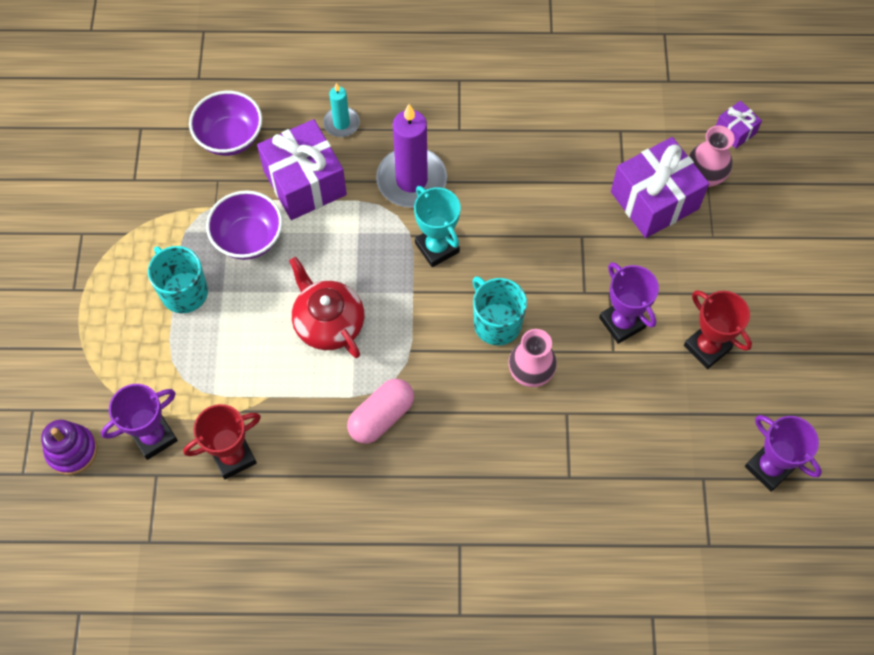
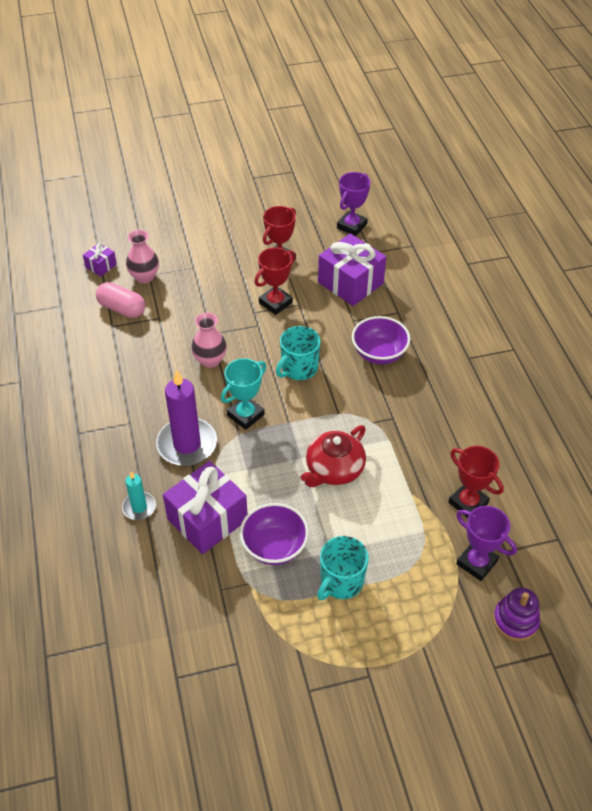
camera: 105 degrees left, 15 degrees down
purple bowl [189,91,262,156] -> purple bowl moved to [352,316,410,364]
pink capsule [347,379,414,444] -> pink capsule moved to [96,282,145,318]
pink vase [508,329,557,387] -> pink vase moved to [191,313,227,368]
purple trophy [599,262,659,344] -> red trophy [255,247,295,315]
purple gift [611,137,709,238] -> purple gift moved to [318,234,386,306]

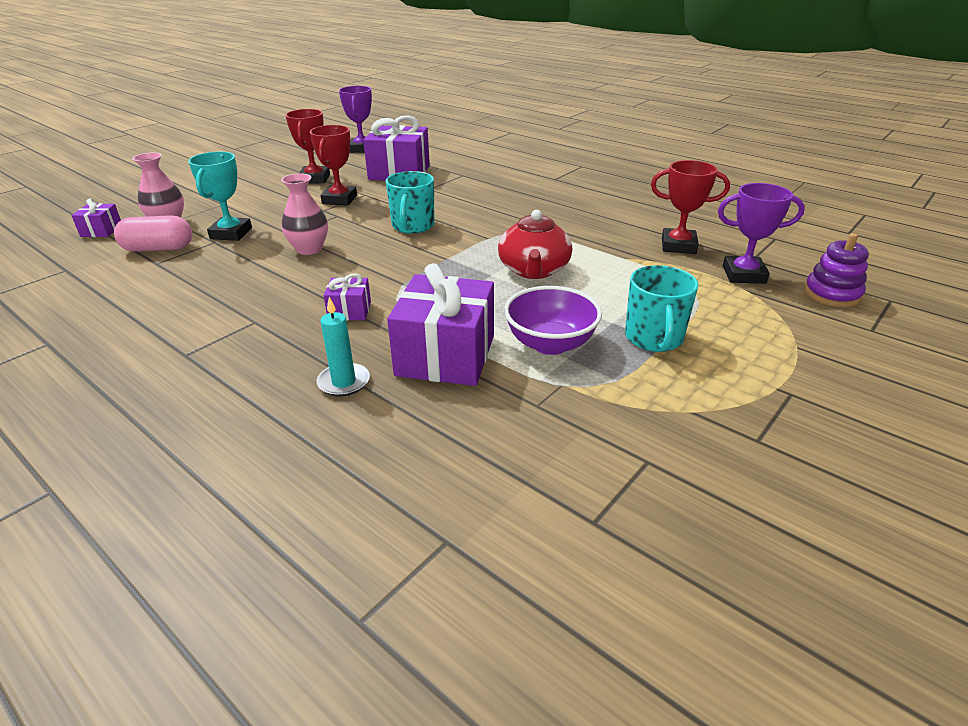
camera: 35 degrees left, 15 degrees down
purple candle [156,369,217,466] -> purple gift [323,273,371,320]
turquoise trophy [221,358,266,430] -> turquoise trophy moved to [188,151,252,241]
purple bowl [352,316,410,364] -> none

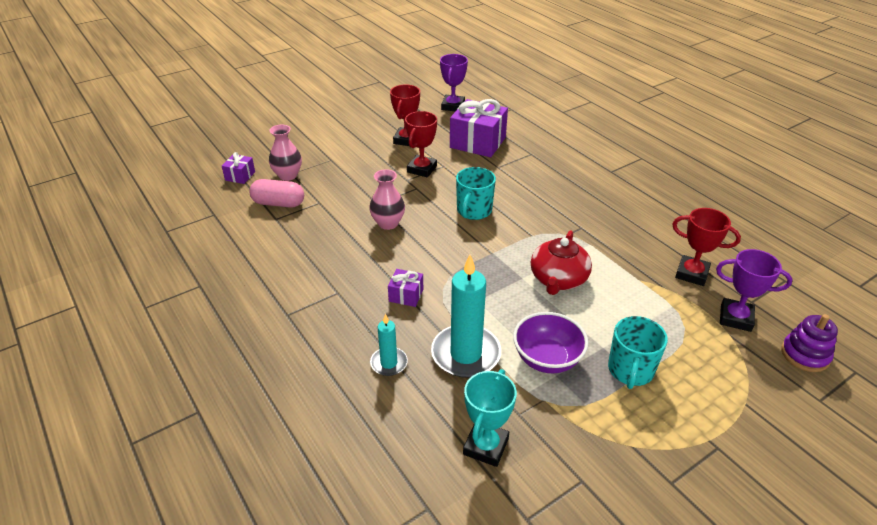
camera: 15 degrees right, 5 degrees up
turquoise trophy [188,151,252,241] -> turquoise trophy moved to [463,369,517,467]
purple gift [387,263,494,386] -> turquoise candle [431,255,501,378]

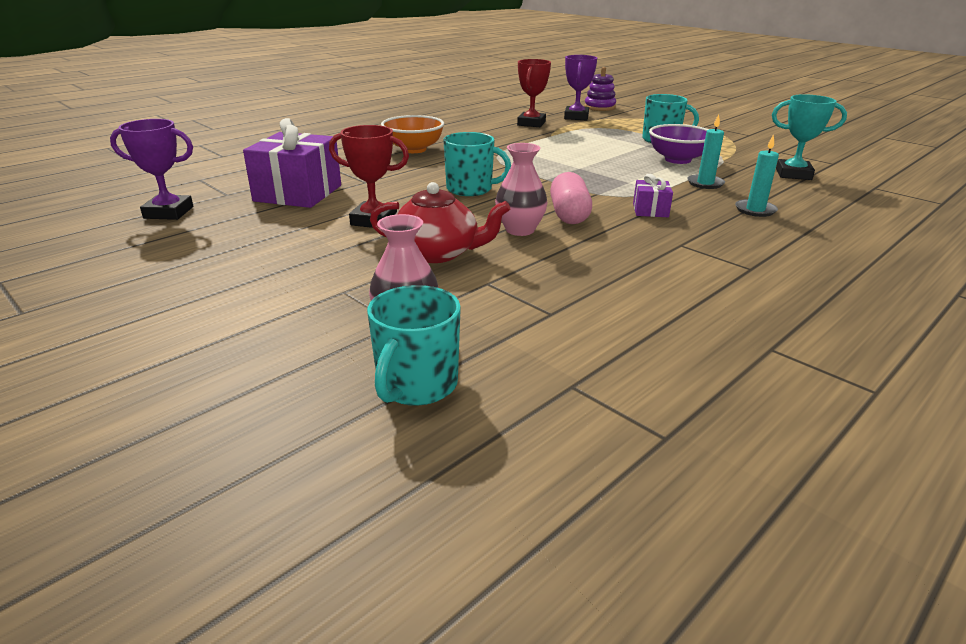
camera: 100 degrees left, 10 degrees down
purple gift [222,152,255,184] -> turquoise mug [367,285,461,406]
pink capsule [249,179,304,208] -> pink capsule moved to [550,172,592,224]
red trophy [390,84,420,146] -> none
turquoise candle [431,255,501,378] -> turquoise candle [687,114,725,189], size x0.53
red teapot [531,230,592,295] -> red teapot moved to [370,182,510,263]
none -> orange bowl [381,115,444,153]

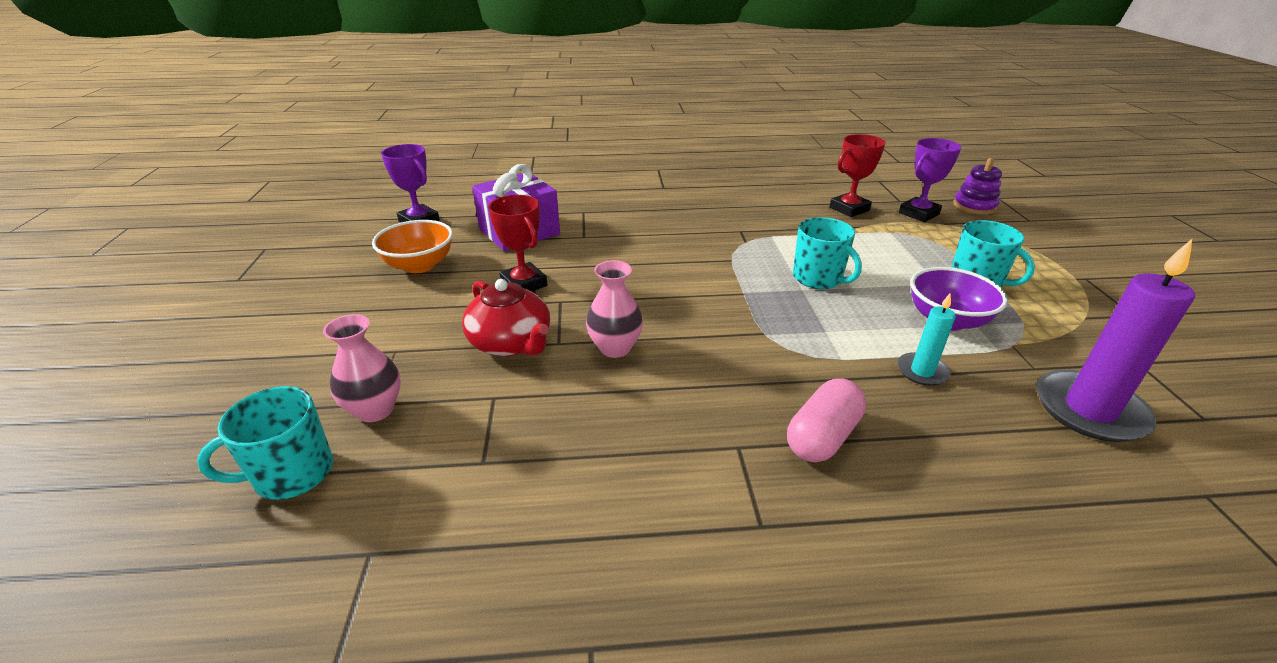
camera: 40 degrees right, 5 degrees up
orange bowl [381,115,444,153] -> orange bowl moved to [372,220,453,273]
turquoise mug [443,132,511,196] -> turquoise mug moved to [793,217,862,289]
pink capsule [550,172,592,224] -> pink capsule moved to [787,379,866,462]
purple gift [633,174,673,217] -> none
turquoise candle [735,134,779,217] -> none
turquoise trophy [772,94,847,180] -> purple candle [1037,239,1195,442]

